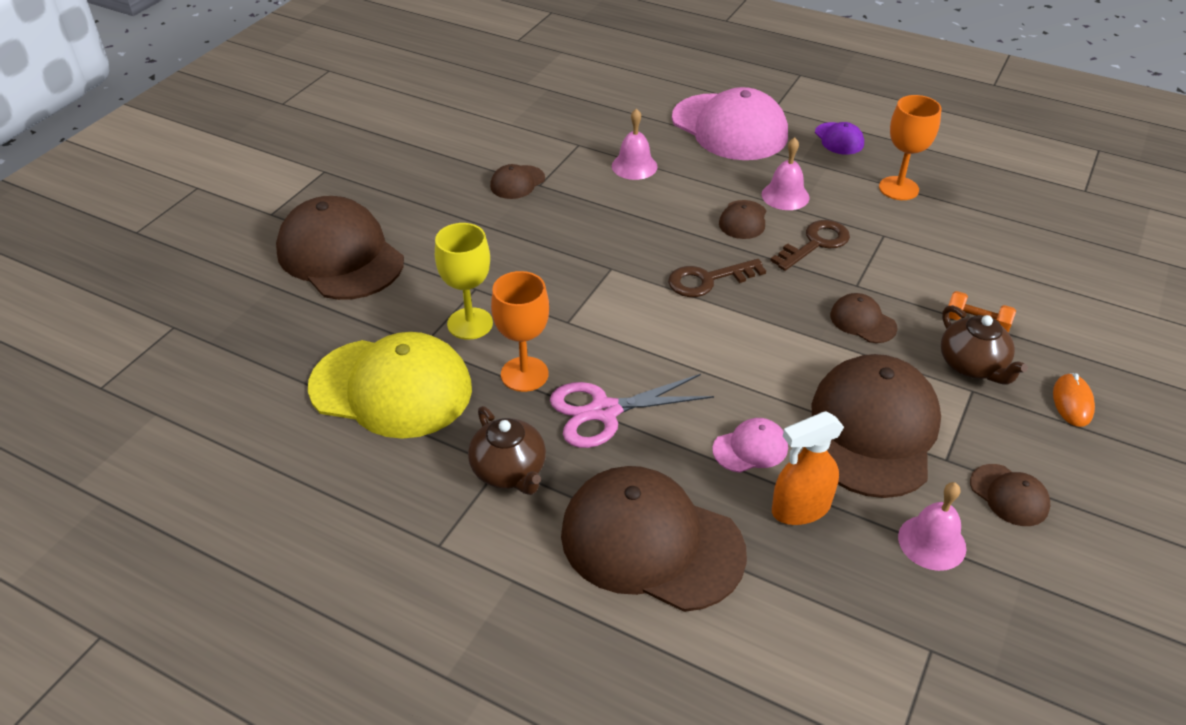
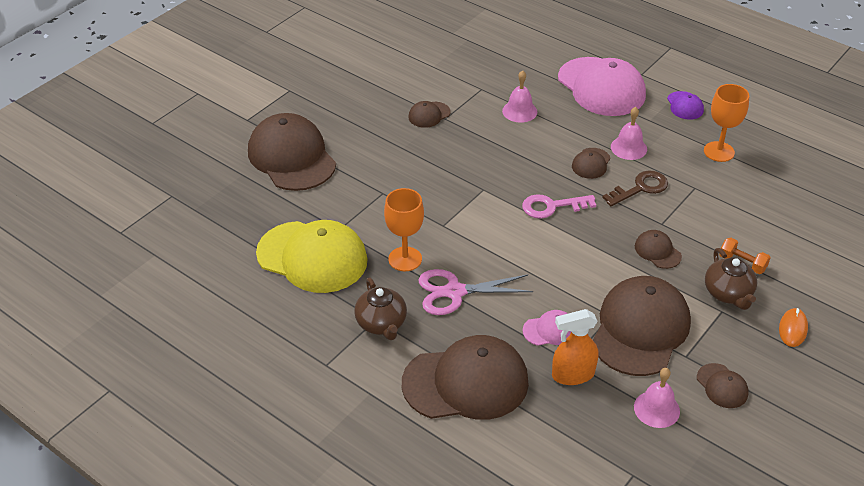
camera: 10 degrees right, 0 degrees up
yellow goblet [435,223,493,340] -> none
brown cap [561,466,747,612] -> brown cap turned 135 degrees clockwise [402,335,529,420]
brown key [668,259,766,297] -> pink key [522,194,596,219]

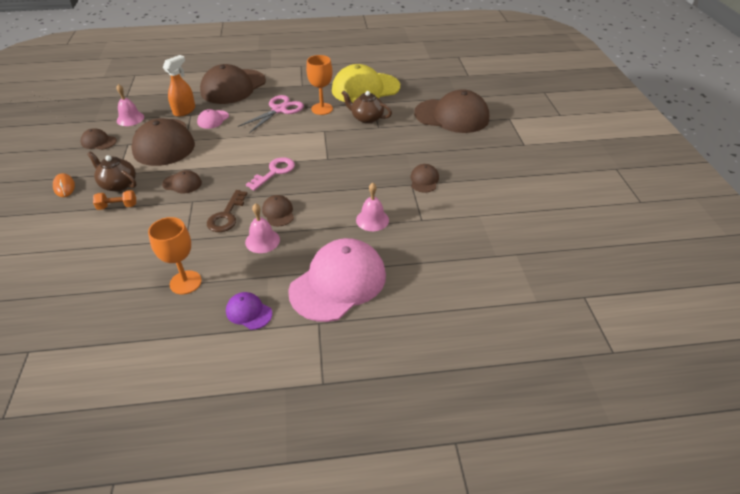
camera: 135 degrees right, 0 degrees up
brown teapot [354,277,407,340] -> brown teapot moved to [341,91,392,124]
pink cap [558,57,646,116] -> pink cap turned 120 degrees clockwise [288,238,386,322]

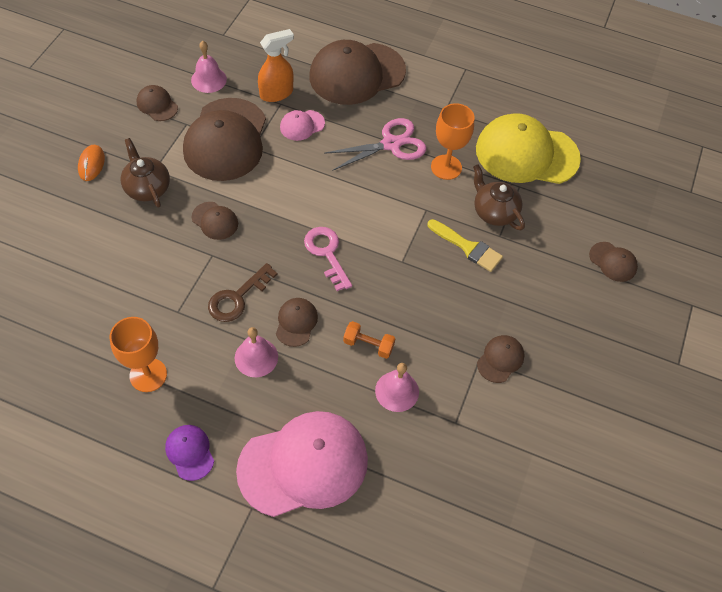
camera: 25 degrees right, 15 degrees up
orange dumbbell [93,190,136,210] -> orange dumbbell moved to [343,321,395,359]
pink key [246,157,295,191] -> pink key turned 90 degrees counterclockwise [304,227,352,291]
brown cap [414,89,489,133] -> brown cap [589,242,638,282], size x0.45
none -> yellow brush [427,219,503,272]

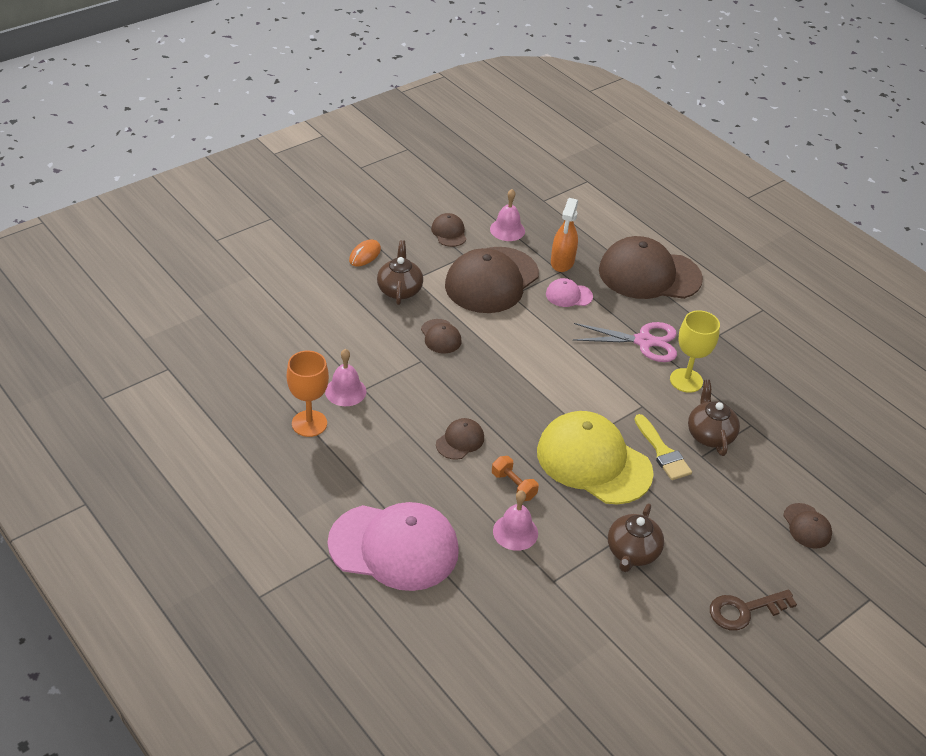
camera: 30 degrees right, 15 degrees down
purple cap [165,425,214,481] -> none
brown key [208,263,278,322] -> brown key moved to [710,590,797,631]
pink bell [235,327,278,377] -> pink bell moved to [325,349,366,406]
orange spray bottle [258,29,294,102] -> orange spray bottle turned 105 degrees clockwise [551,198,578,272]
pink key [304,227,352,291] -> none
orange goblet [431,103,475,180] -> yellow goblet [670,311,720,393]
yellow cap [476,113,581,184] -> yellow cap moved to [537,411,654,504]
brown cap [477,335,525,383] -> brown teapot [608,504,664,572]

